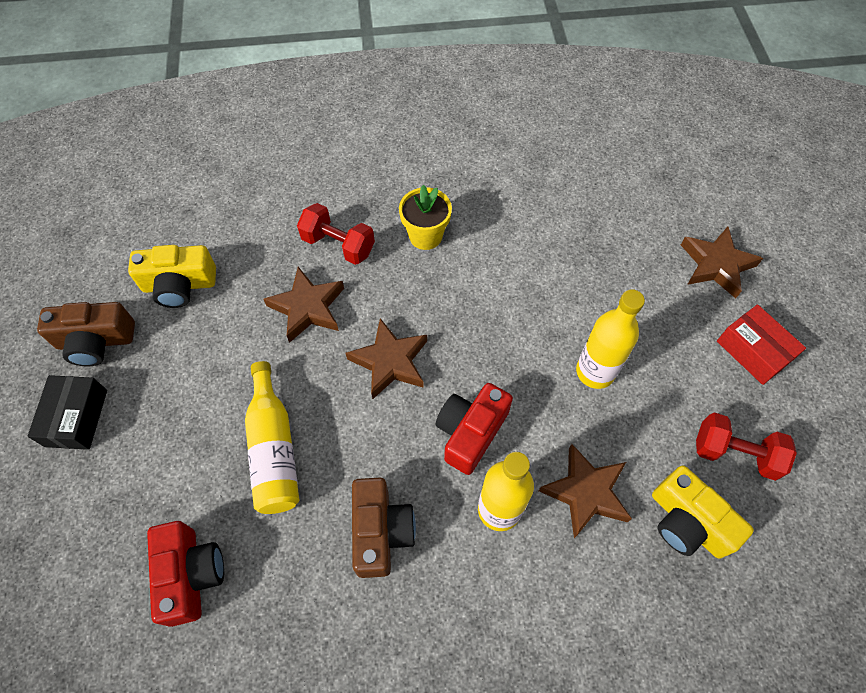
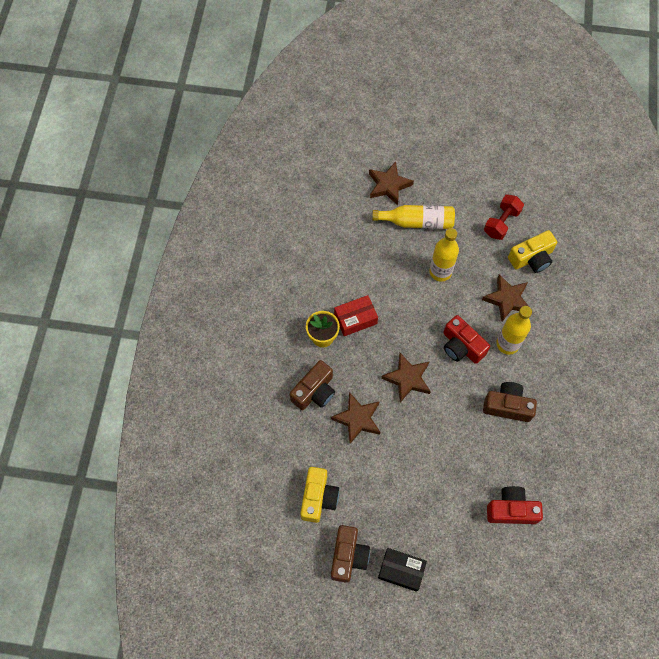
camera: 75 degrees left, 5 degrees up
yellow bottle [245,361,299,514] -> yellow bottle moved to [372,205,455,229]
red dumbbell [297,203,375,265] -> brown camera [289,360,335,410]
red box [717,304,806,385] -> red box moved to [334,295,378,336]

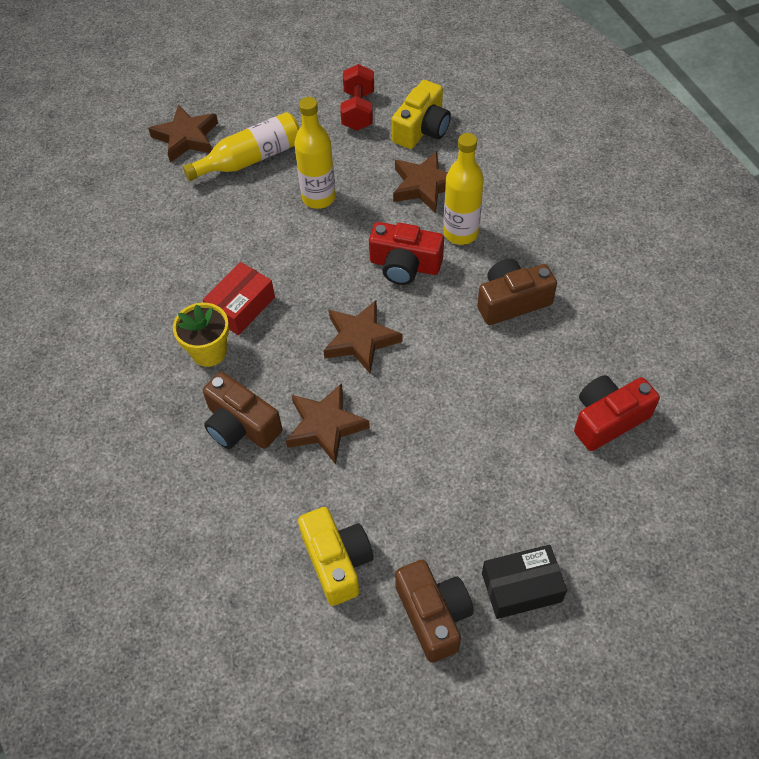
camera: 30 degrees left, 10 degrees down
brown camera [289,360,335,410] -> brown camera turned 120 degrees clockwise [203,372,282,449]

